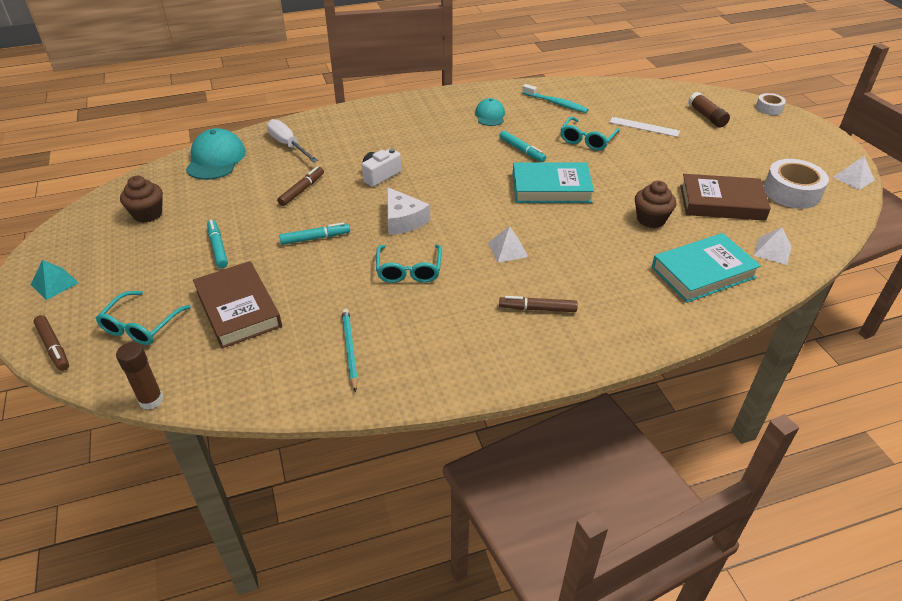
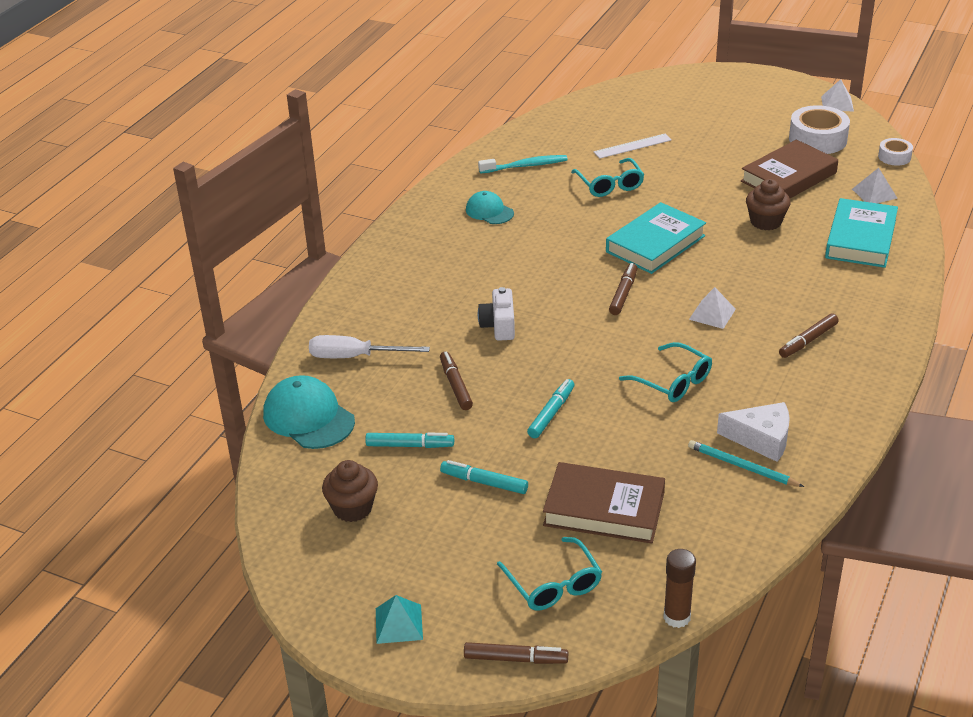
camera: 45 degrees left, 5 degrees down
white cheese [387,187,430,235] -> white cheese moved to [717,402,790,462]
turquoise marker [499,131,546,162] -> turquoise marker moved to [365,433,454,448]
brown glue stick [688,92,730,127] -> none
white tape [756,93,786,115] -> white tape moved to [878,138,913,166]
none -> brown marker [609,263,638,315]

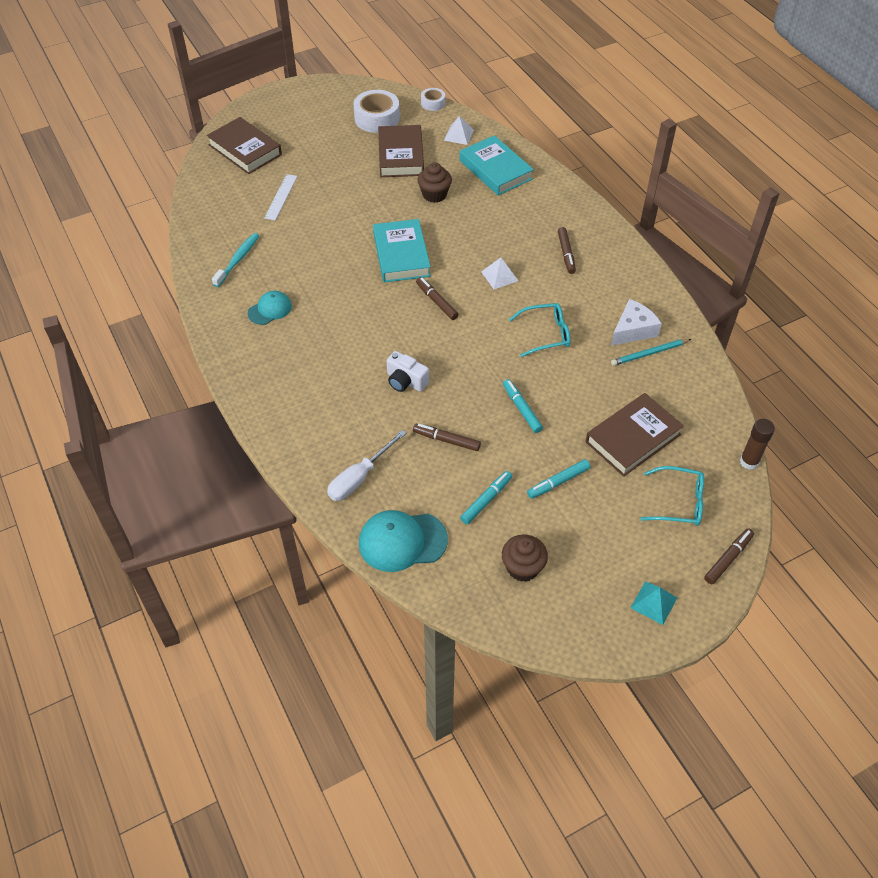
camera: 55 degrees left, 15 degrees up
turquoise cap [466,191,514,224] -> turquoise cap turned 150 degrees clockwise [248,291,292,325]
turquoise glasses [571,158,644,197] -> none
white pyramid [821,79,854,111] -> none
none -> brown book [206,117,282,174]

